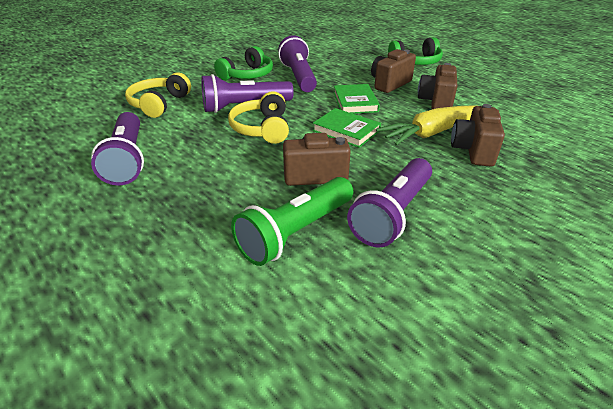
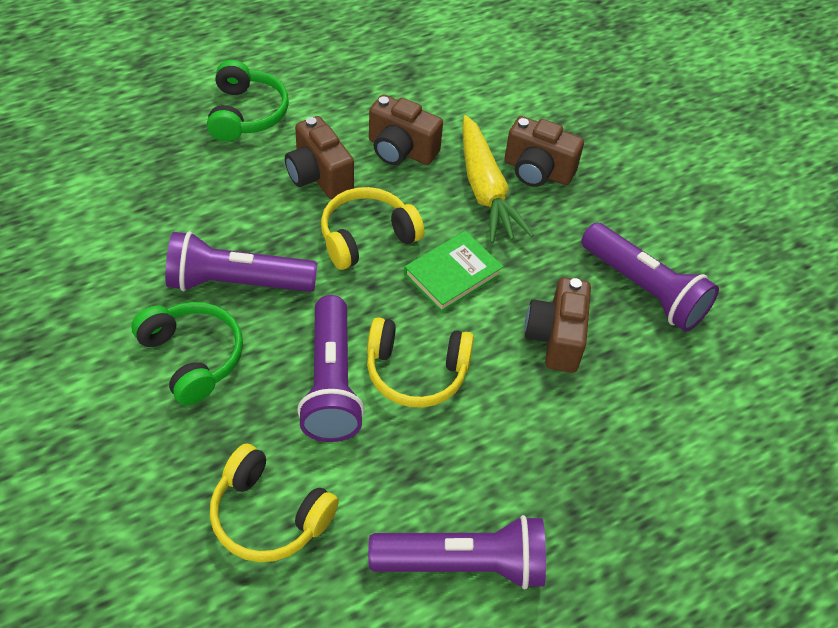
camera: 80 degrees left, 15 degrees up
green flashlight [231,177,353,266] -> none
green book [334,84,380,114] -> yellow headphones [321,187,424,270]

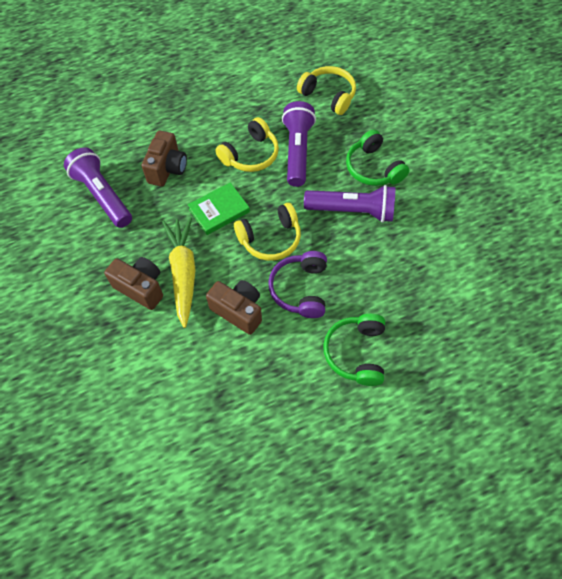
camera: 170 degrees left, 10 degrees up
brown camera [285,116,354,199] -> purple headphones [268,251,327,318]
yellow headphones [367,317,474,408] -> yellow headphones turned 120 degrees clockwise [215,117,279,172]
purple flashlight [368,515,546,589] -> none

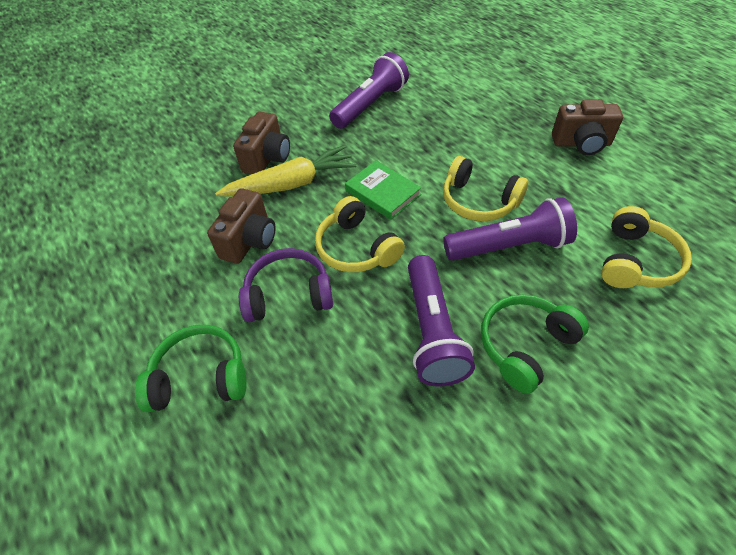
camera: 80 degrees right, 10 degrees down
brown camera [142,130,187,187] -> brown camera moved to [552,99,623,155]

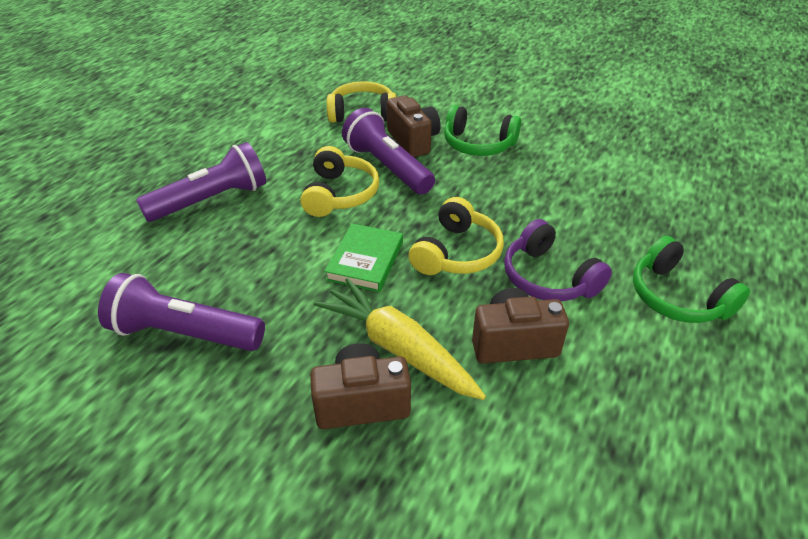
camera: 120 degrees left, 10 degrees down
purple flashlight [408,255,475,387] -> purple flashlight moved to [136,142,266,222]
brown camera [552,99,623,155] -> brown camera moved to [387,95,441,157]

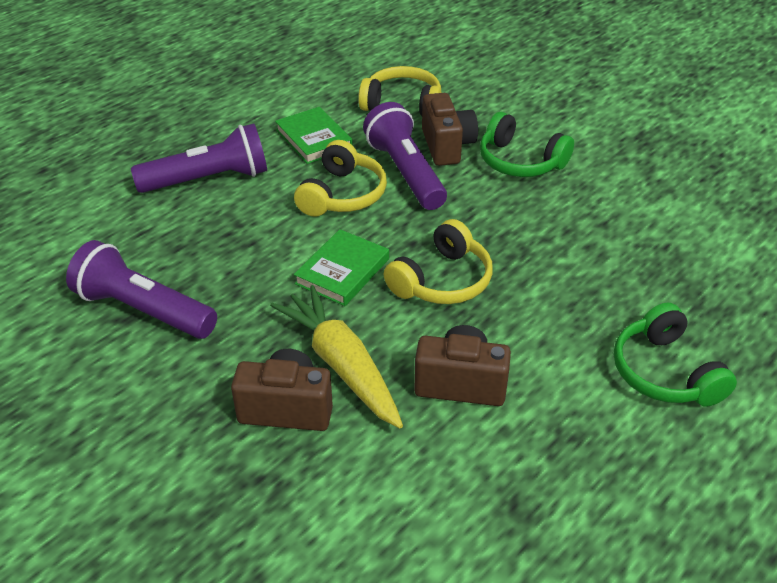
camera: 15 degrees right, 0 degrees up
purple headphones [504,219,612,302] -> none
none -> green book [275,107,353,164]

